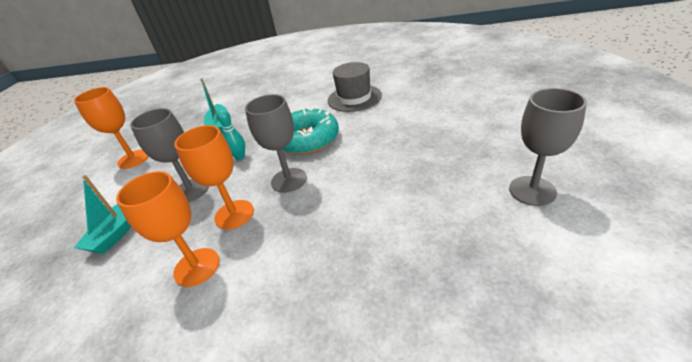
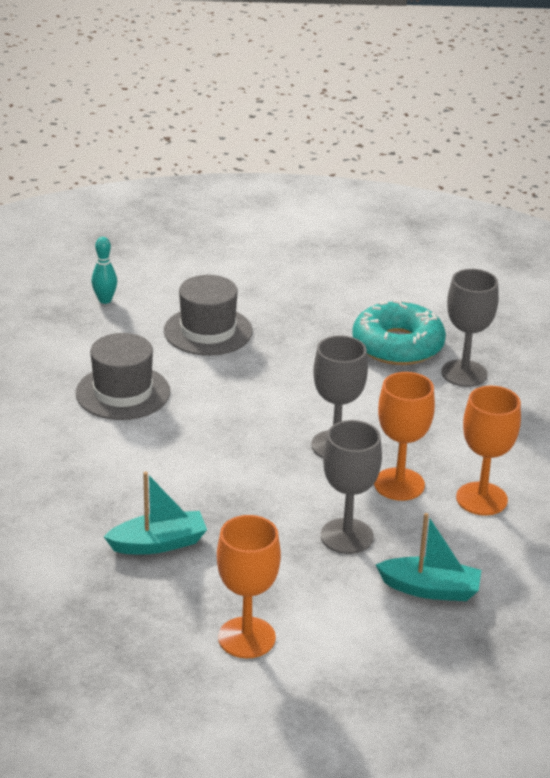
camera: 100 degrees left, 5 degrees down
turquoise bowling pin [217,109,245,160] -> turquoise bowling pin moved to [91,237,117,304]
turquoise donut [283,107,339,154] -> turquoise donut moved to [352,300,446,365]
grey goblet [509,88,587,206] -> grey goblet moved to [441,269,499,387]
none -> grey hat [164,275,253,356]

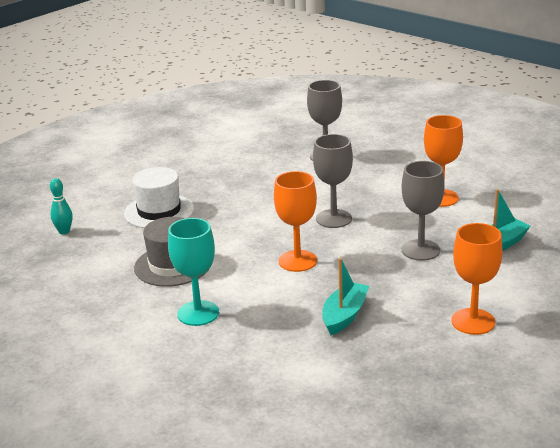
camera: 45 degrees left, 5 degrees down
grey hat [164,275,253,356] -> white hat [124,167,194,228]
turquoise donut [352,300,446,365] -> none
orange goblet [374,372,435,501] -> orange goblet moved to [274,171,317,272]
none -> turquoise goblet [168,218,219,326]

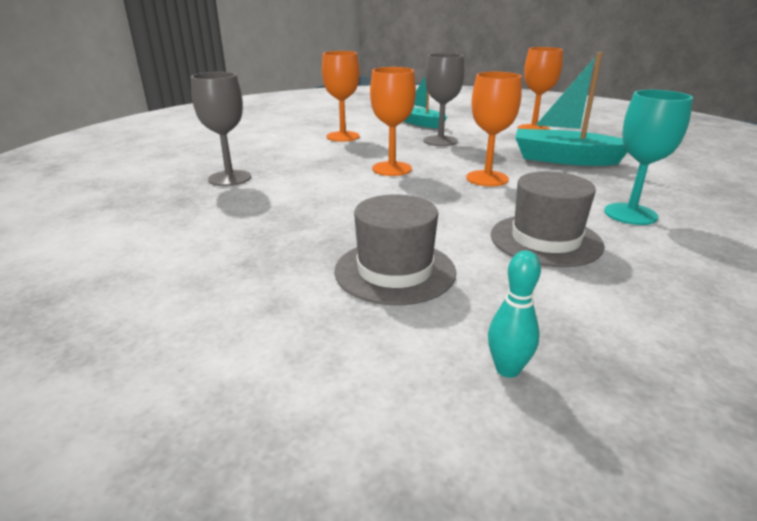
camera: 100 degrees left, 0 degrees up
white hat [124,167,194,228] -> grey hat [334,194,456,305]
grey goblet [313,134,353,228] -> orange goblet [370,67,416,176]
turquoise boat [322,258,369,336] -> turquoise boat [515,52,628,166], size x1.54

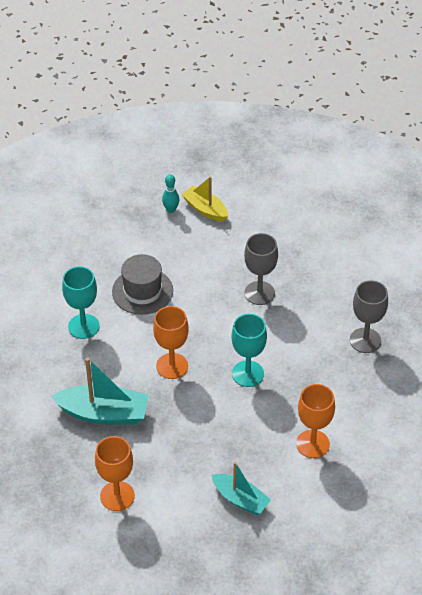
camera: 170 degrees right, 20 degrees up
grey hat [334,194,456,305] -> none
orange goblet [370,67,416,176] -> turquoise goblet [231,314,267,387]
grey goblet [423,53,464,146] -> grey goblet moved to [244,233,278,305]
none -> yellow boat [182,176,228,222]

